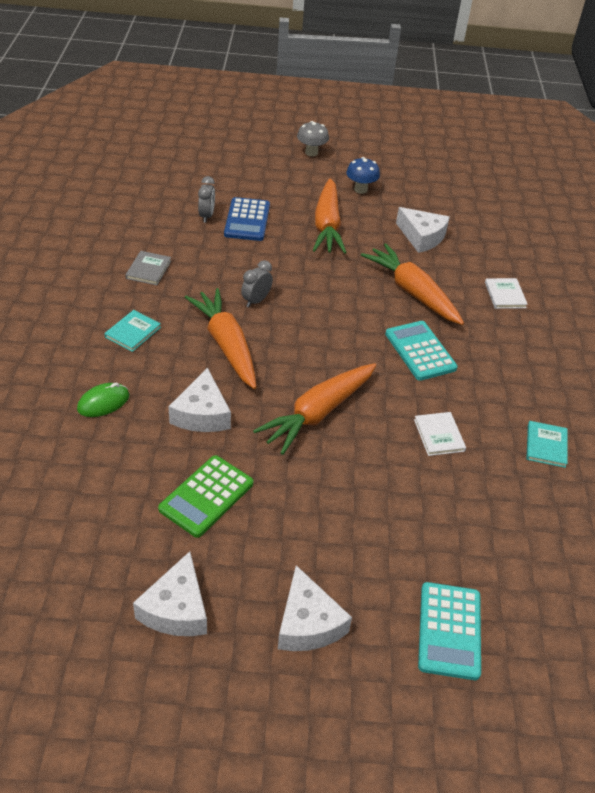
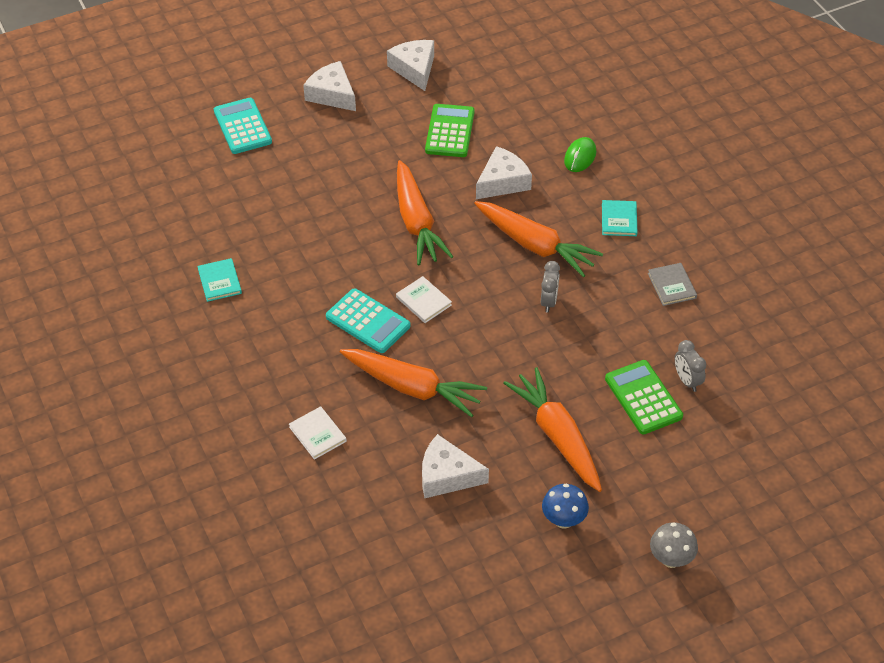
camera: 155 degrees right, 5 degrees up
white cheese [168,368,231,432] -> white cheese turned 75 degrees clockwise [476,146,532,199]
blue calculator [224,197,270,241] -> green calculator [605,360,683,434]
orange carrot [253,363,376,455] -> orange carrot turned 150 degrees clockwise [397,160,453,265]
white book [414,412,466,456] -> white book moved to [396,276,452,323]

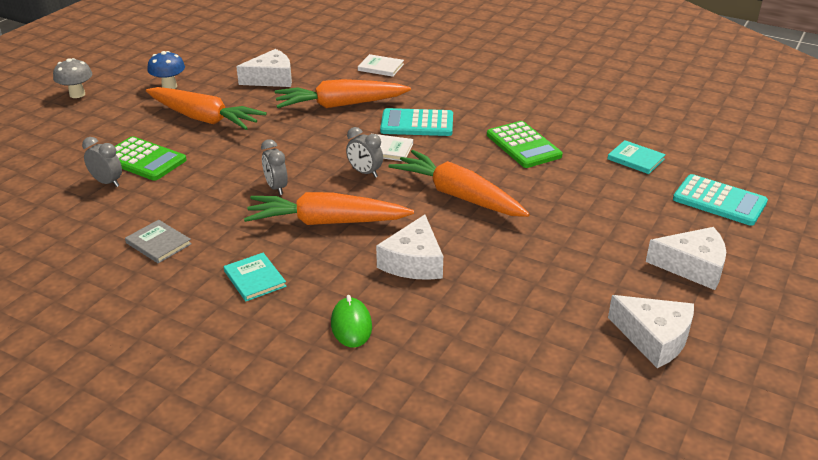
camera: 145 degrees right, 15 degrees down
turquoise book [197,258,242,302] -> turquoise book moved to [607,140,666,174]
green calculator [425,104,475,157] -> green calculator moved to [487,121,563,168]
none -> grey clock [346,127,383,178]

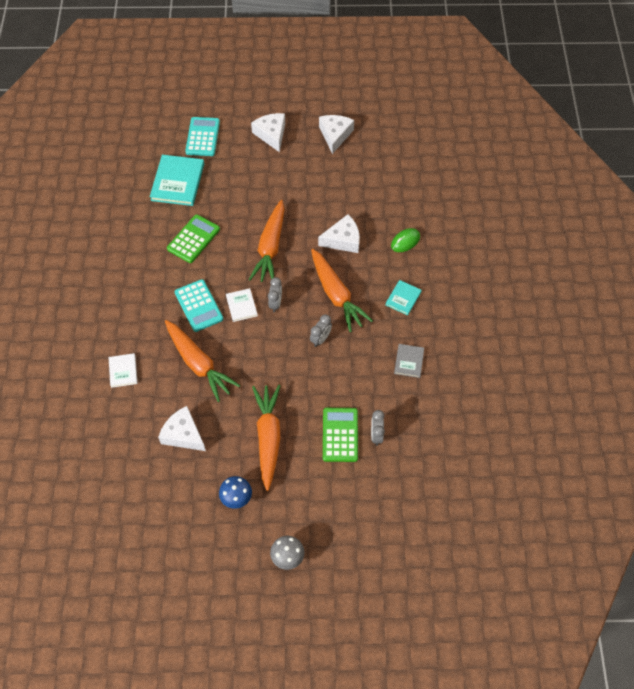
camera: 120 degrees left, 25 degrees up
turquoise book [607,140,666,174] -> turquoise book [150,155,204,206], size x1.86

